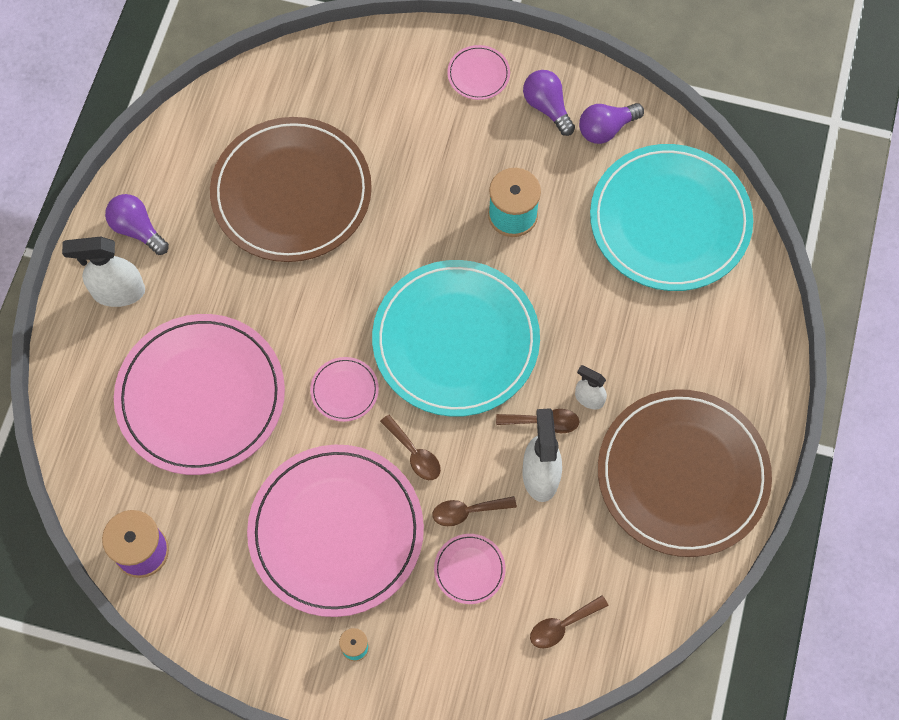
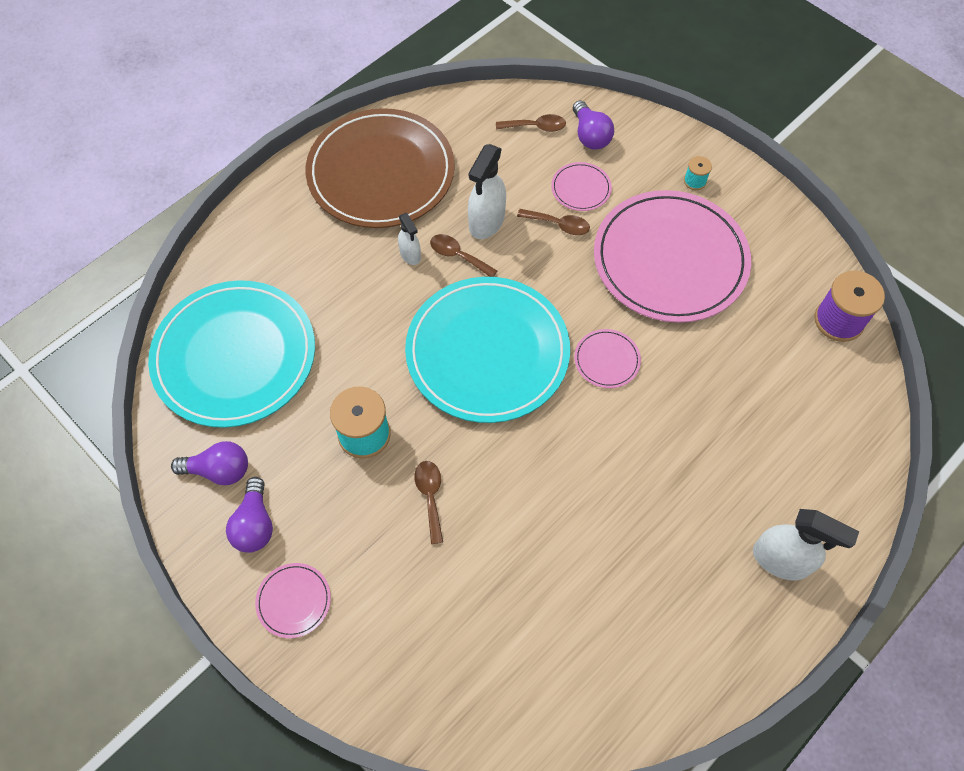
camera: 150 degrees left, 5 degrees down
purple light bulb [105,194,169,255] -> purple light bulb moved to [573,100,614,150]
pink plate [114,314,285,475] -> none
brown plate [210,117,372,262] -> none
brown spoon [380,415,441,480] -> brown spoon moved to [414,461,443,544]

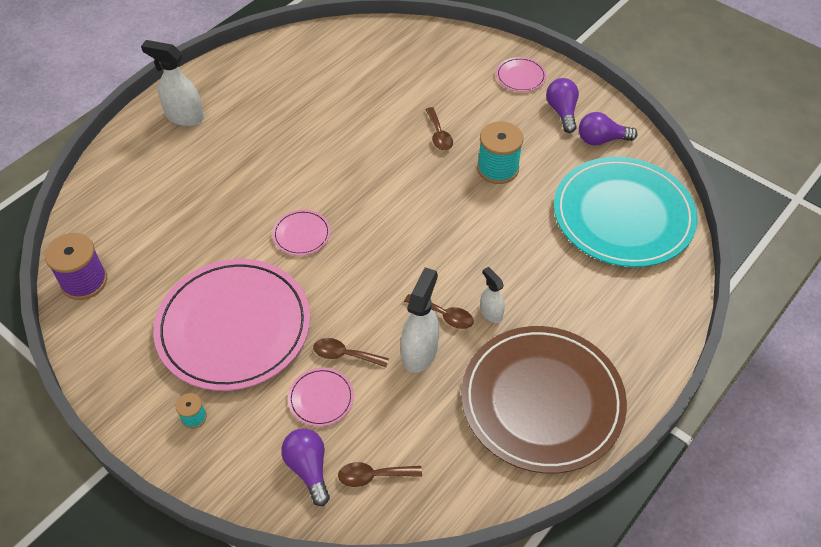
camera: 175 degrees right, 10 degrees down
turquoise plate [405,277,570,423] -> none

